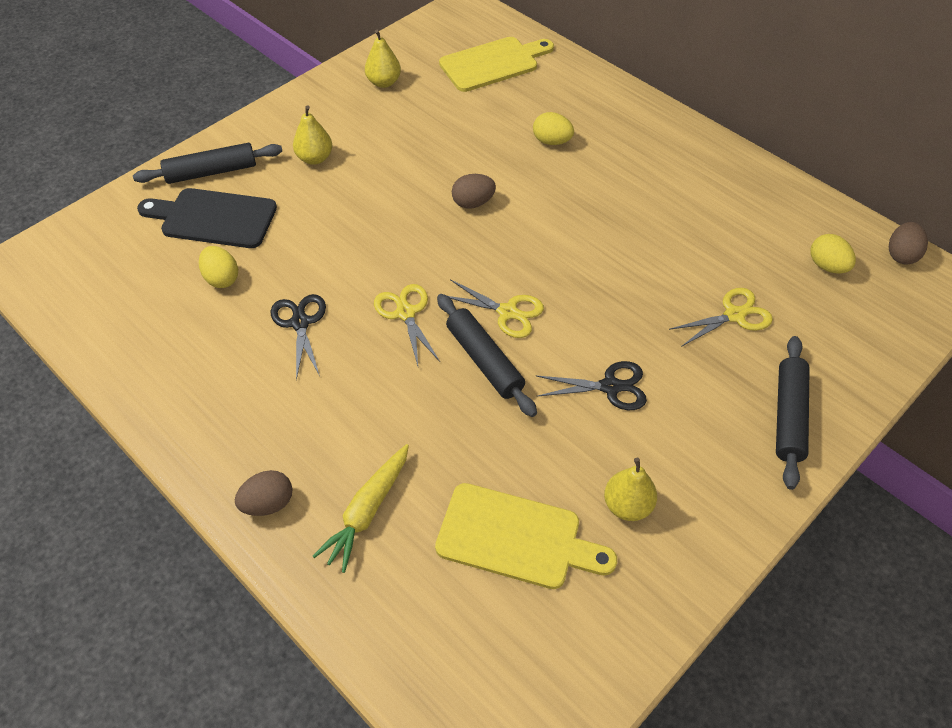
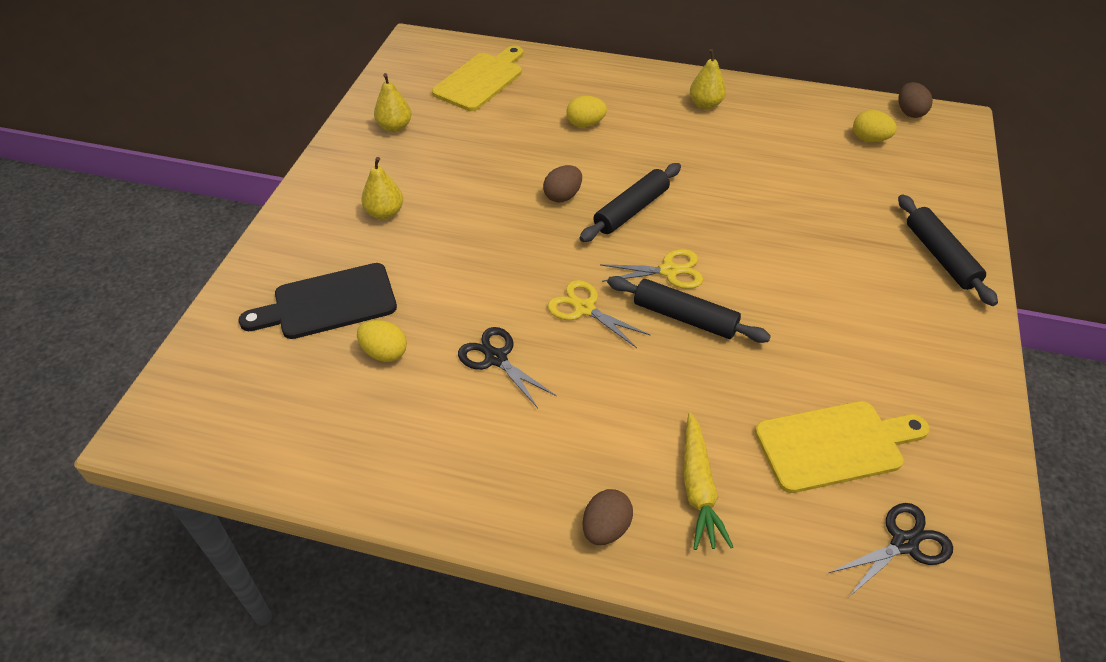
camera: 30 degrees left, 5 degrees down
black rolling pin [133,143,282,184] -> black rolling pin moved to [579,163,681,242]
black scissors [536,361,647,410] -> black scissors moved to [828,503,953,597]
yellow pear [604,458,657,521] -> yellow pear moved to [690,49,726,109]
yellow scissors [669,288,773,347] -> none

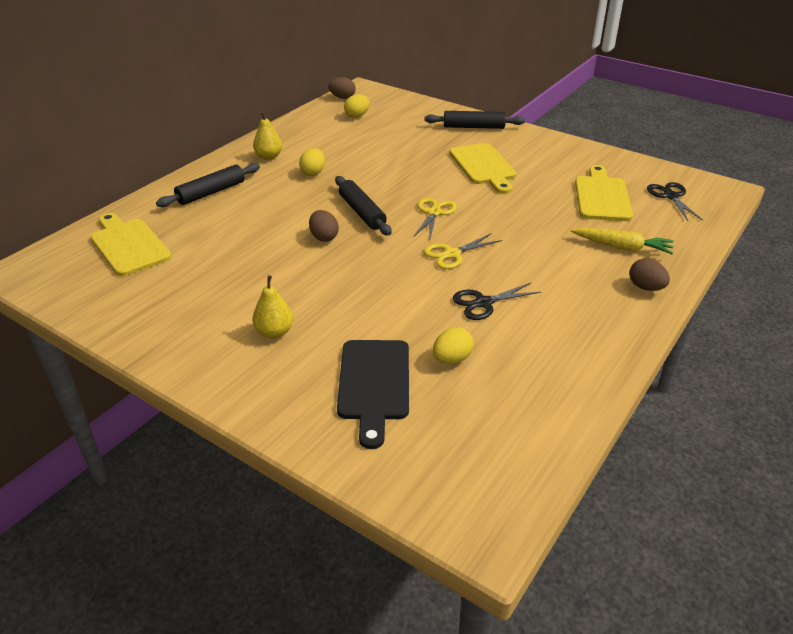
camera: 70 degrees left, 10 degrees down
yellow pear [374,73,412,132] -> none
yellow egg [566,96,607,127] -> yellow egg moved to [299,148,325,176]
black rolling pin [607,276,771,343] -> black rolling pin moved to [156,163,260,207]
none -> yellow cutting board [450,143,517,194]

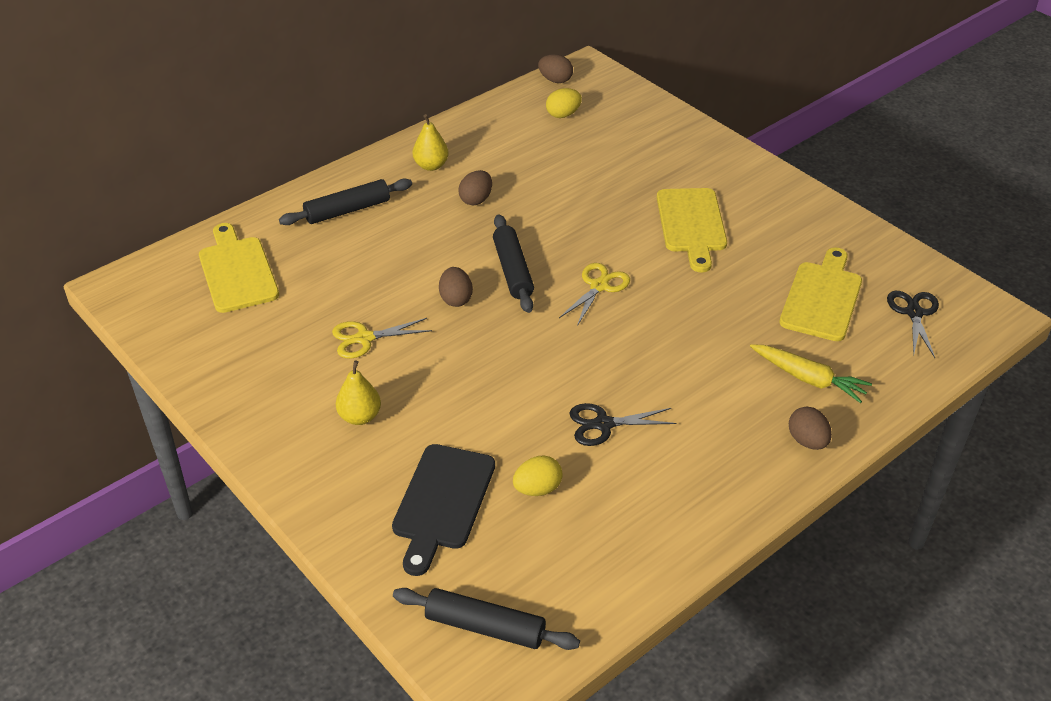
camera: 15 degrees right, 5 degrees up
yellow egg [299,148,325,176] -> brown egg [458,170,492,205]
black rolling pin [424,111,525,129] -> black rolling pin moved to [393,588,580,650]
yellow scissors [424,233,502,269] -> yellow scissors moved to [332,318,432,358]

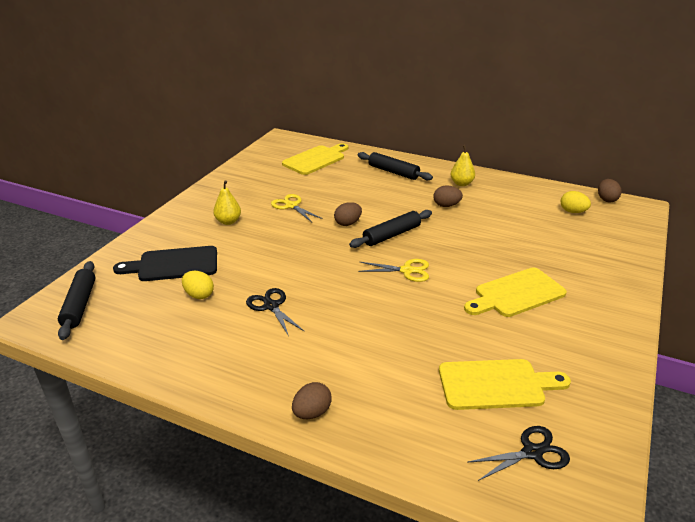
camera: 65 degrees right, 10 degrees down
yellow carrot [750,344,872,403] -> none

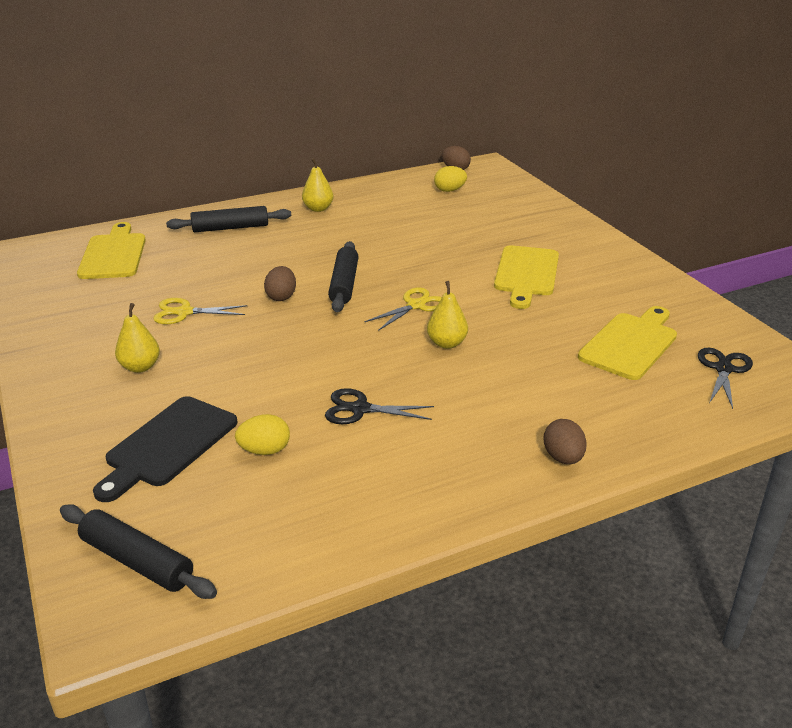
camera: 50 degrees left, 0 degrees up
brown egg [433,185,463,207] -> none
none -> yellow pear [427,281,468,349]

